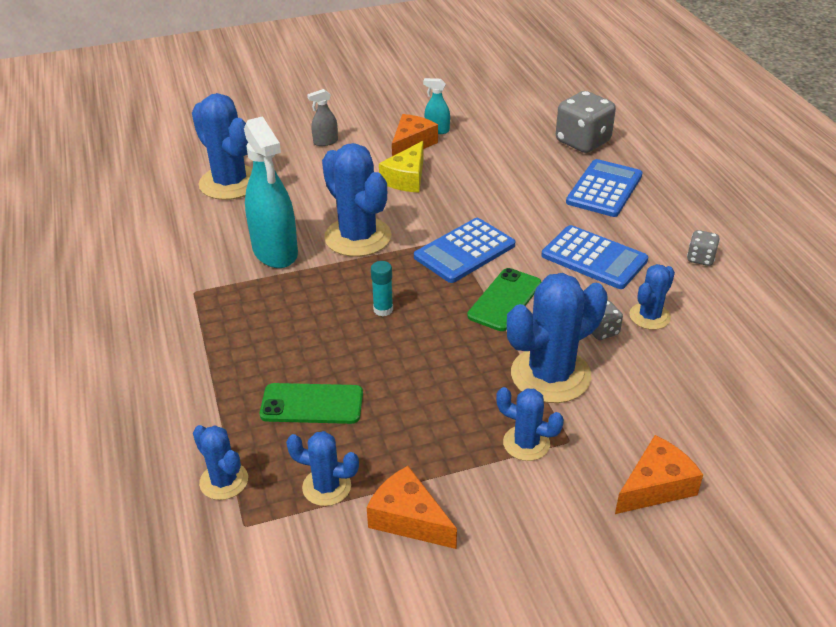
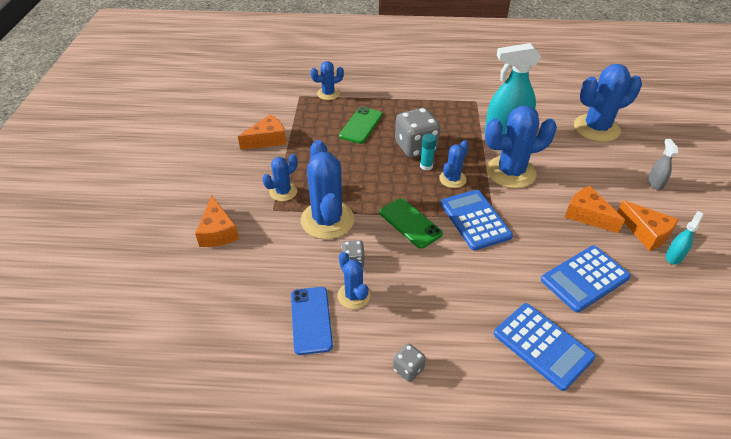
camera: 110 degrees right, 5 degrees up
blue cactus [286,431,359,506] -> blue cactus moved to [439,140,469,188]
yellow cheese [379,141,423,193] -> orange cheese [565,186,625,233]
blue calculator [541,225,648,289] -> blue calculator moved to [541,246,631,313]
grey dice [556,91,616,153] -> grey dice moved to [395,108,441,158]
none -> blue phone [291,287,333,355]

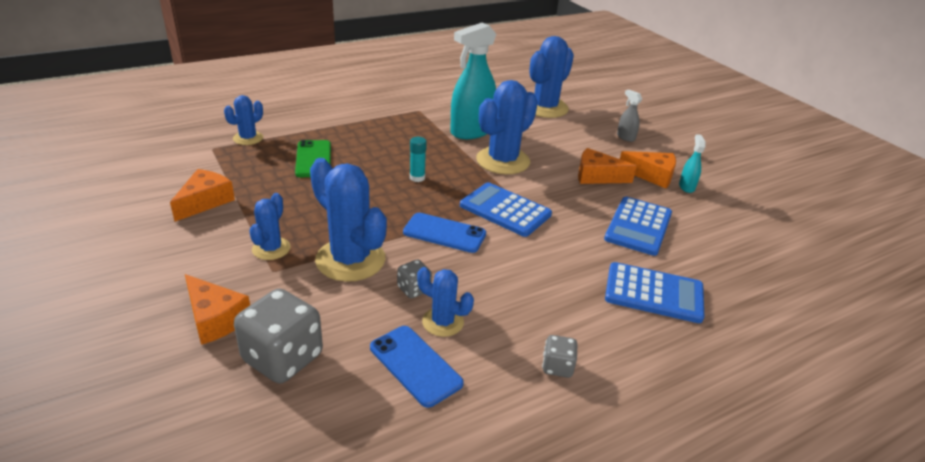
camera: 35 degrees left, 10 degrees down
green phone [379,198,443,249] -> blue phone [403,213,486,253]
grey dice [395,108,441,158] -> grey dice moved to [234,288,323,384]
blue cactus [439,140,469,188] -> none

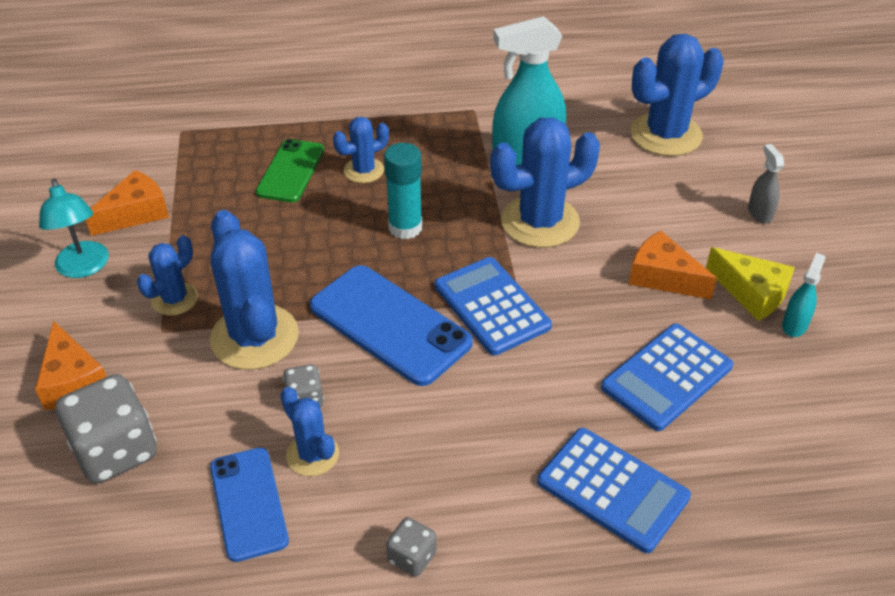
camera: 25 degrees right, 10 degrees up
blue cactus [224,95,263,145] -> blue cactus moved to [333,117,389,183]
blue phone [403,213,486,253] -> blue phone [310,265,473,386], size x1.55
turquoise glue stick [410,137,427,182] -> turquoise glue stick [384,143,422,239], size x1.60
orange cheese [620,151,676,189] -> yellow cheese [706,247,795,321]
none -> turquoise lamp [39,179,109,278]

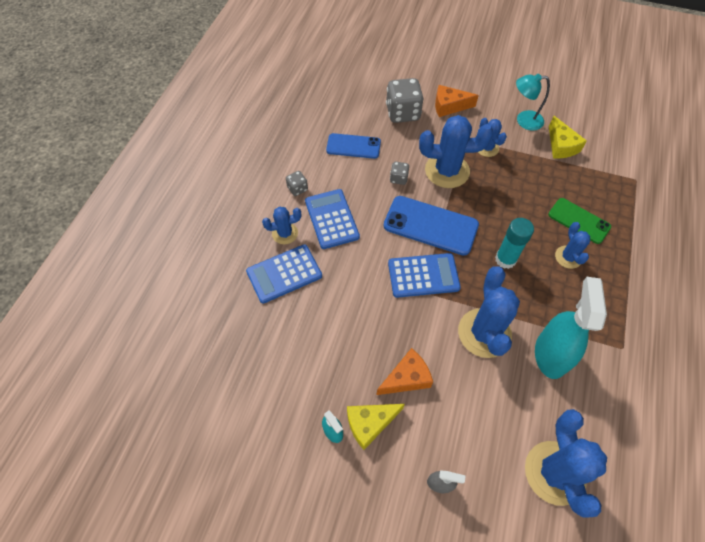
camera: 115 degrees right, 15 degrees up
orange cheese [86,170,169,236] -> yellow cheese [549,116,587,159]
blue cactus [280,387,339,476] -> blue cactus moved to [262,206,301,244]
blue phone [310,265,473,386] -> blue phone turned 45 degrees clockwise [383,196,479,256]
blue calculator [601,324,733,431] -> blue calculator moved to [305,189,360,249]

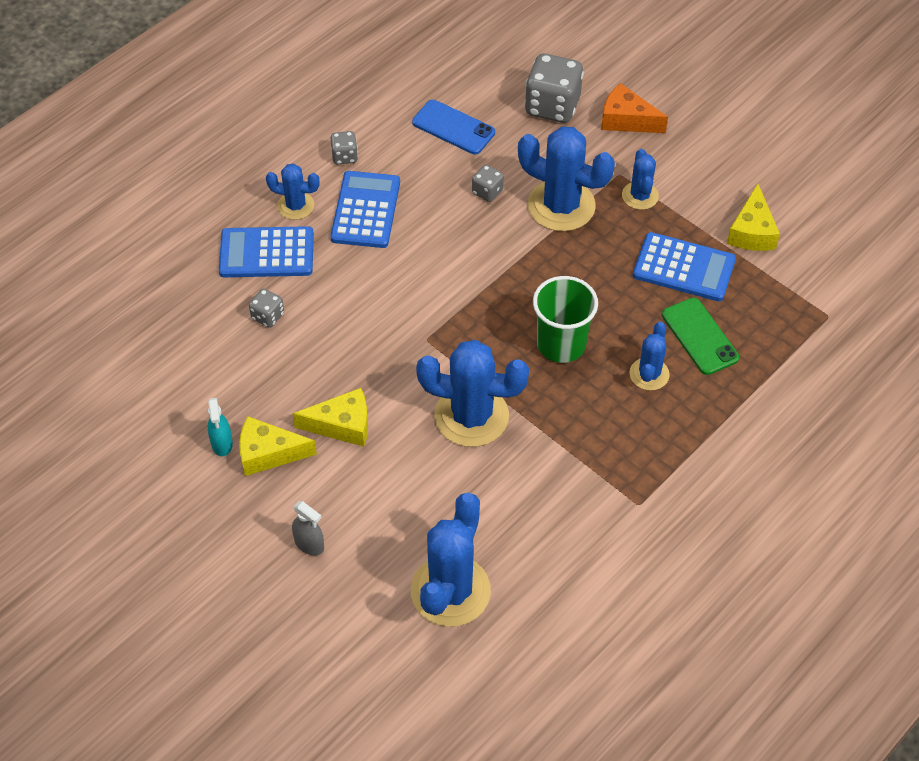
camera: 25 degrees right, 5 degrees down
orange cheese [376,348,433,395] -> yellow cheese [293,388,368,447]
blue phone [383,196,479,256] -> none
blue calculator [388,253,461,298] -> blue calculator moved to [633,232,736,301]
blue cactus [458,267,520,358] -> blue cactus turned 75 degrees clockwise [416,340,529,447]
turquoise glue stick [495,218,534,269] -> green cup [533,276,598,363]
turquoise lamp [516,74,550,131] -> none
turquoise spray bottle [535,277,607,379] -> none
none -> grey dice [249,289,284,328]

